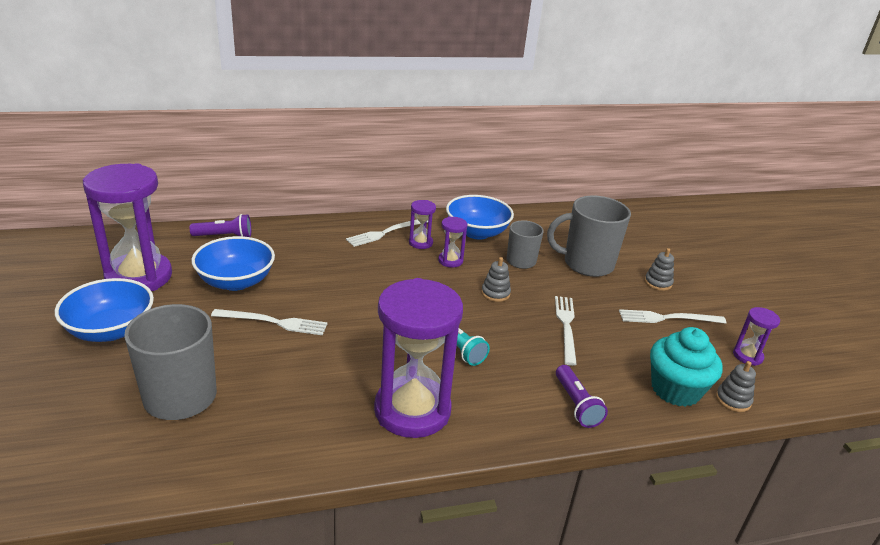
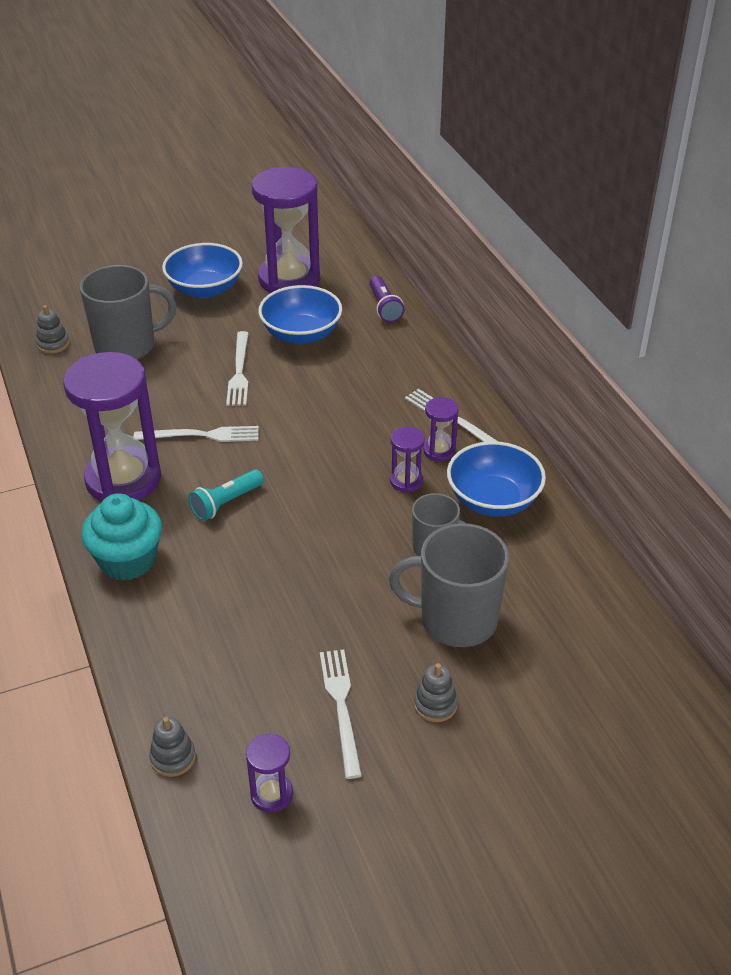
camera: 85 degrees right, 10 degrees up
grey stacking toy [481,257,511,302] -> grey stacking toy moved to [36,305,69,354]
grey mug [547,195,631,277] -> grey mug turned 75 degrees counterclockwise [389,523,509,647]
white fork [555,296,577,366] -> white fork moved to [134,426,259,442]
purple flashlight [556,365,608,428] -> none
turquoise cupcake [650,327,723,407] -> turquoise cupcake moved to [81,493,162,581]

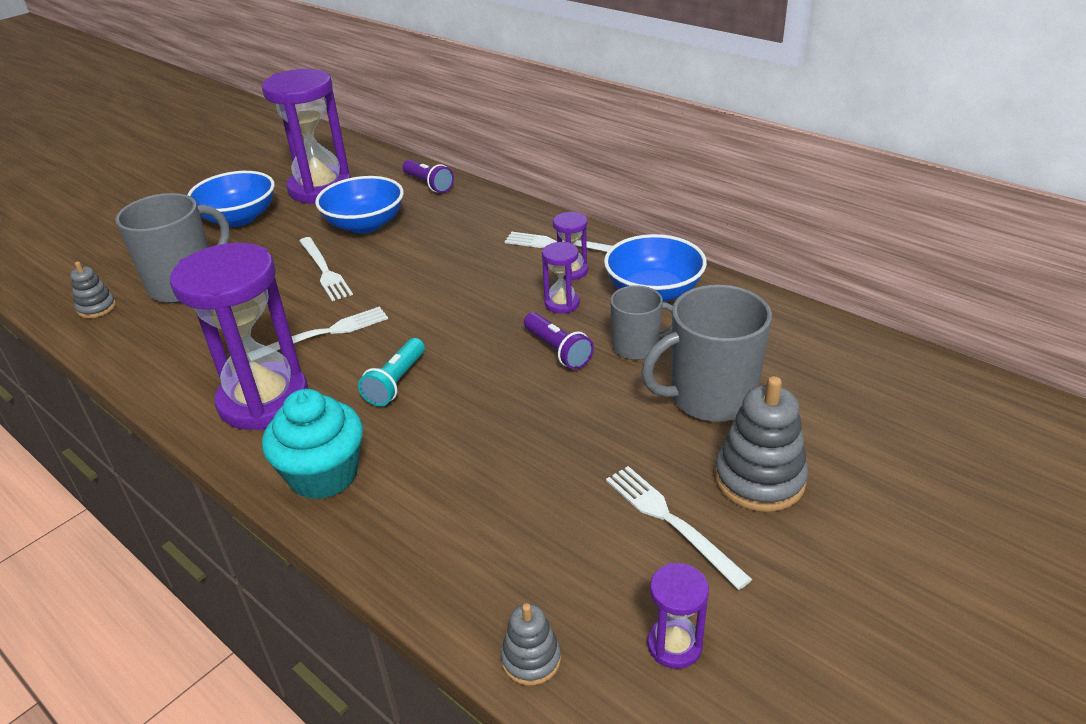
camera: 25 degrees left, 5 degrees down
grey stacking toy [414,663,458,722] -> grey stacking toy [715,376,808,512], size x1.80
none -> purple flashlight [524,312,594,370]

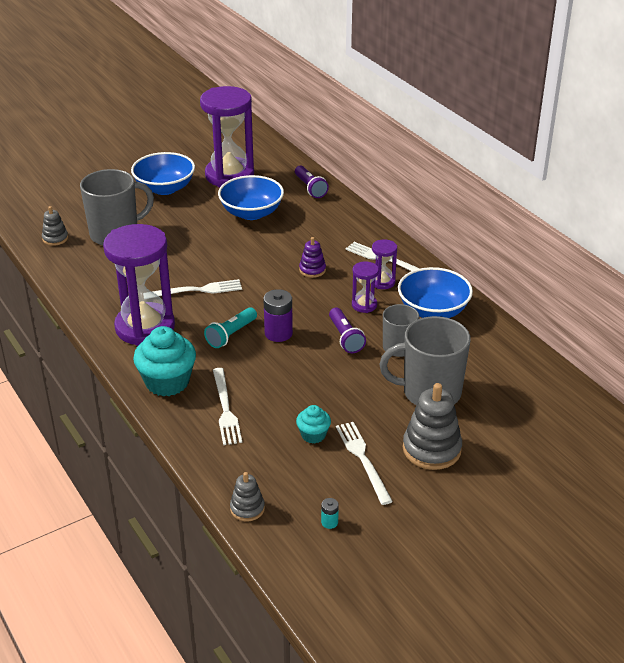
camera: 15 degrees right, 0 degrees up
white fork [300,237,353,301] -> white fork moved to [213,368,242,445]
purple hourglass [647,563,709,669] -> turquoise battery [321,498,339,529]
none -> purple battery [264,289,293,342]
none -> turquoise cupcake [296,405,331,444]
none -> purple stacking toy [299,237,326,278]

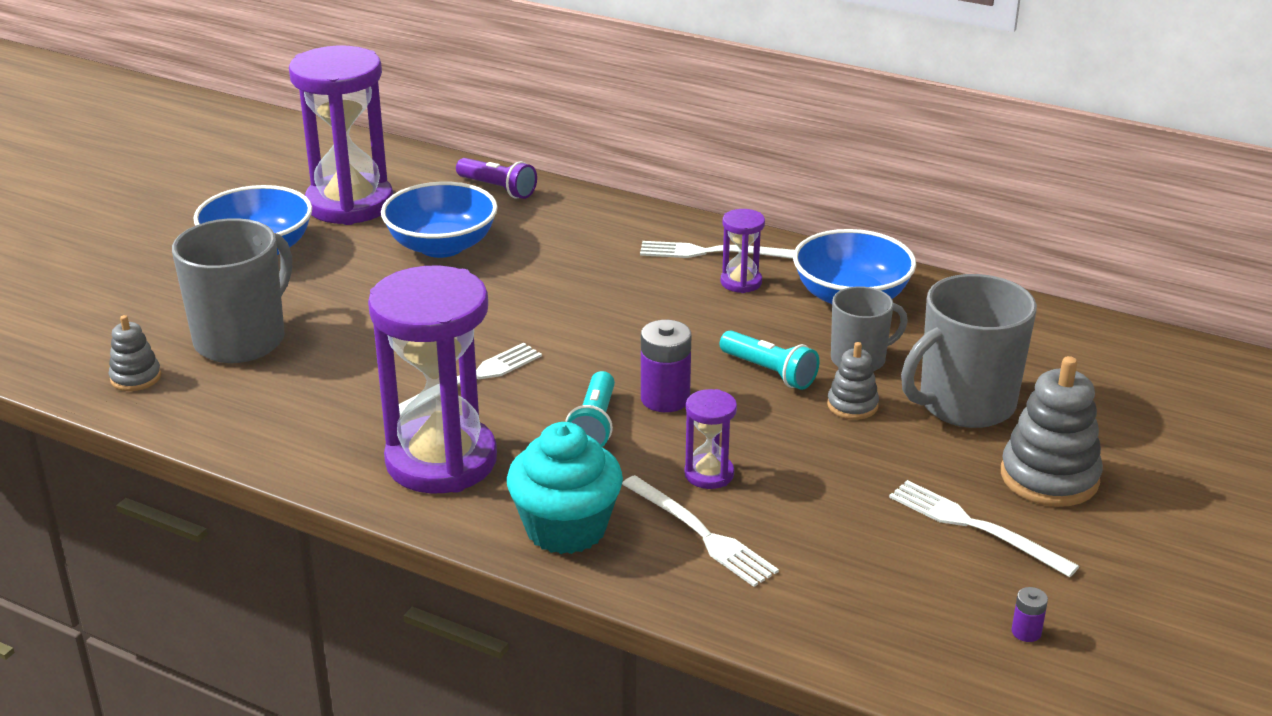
camera: 30 degrees left, 5 degrees down
grey stacking toy [230,472,265,521] -> grey stacking toy moved to [827,342,879,420]
turquoise cupcake [296,405,331,444] -> none
purple stacking toy [299,237,326,278] -> none
turquoise battery [321,498,339,529] -> purple battery [1012,587,1048,642]
purple flashlight [329,307,366,353] -> turquoise flashlight [720,330,819,390]
purple hourglass [352,261,379,313] -> purple hourglass moved to [684,389,737,489]

